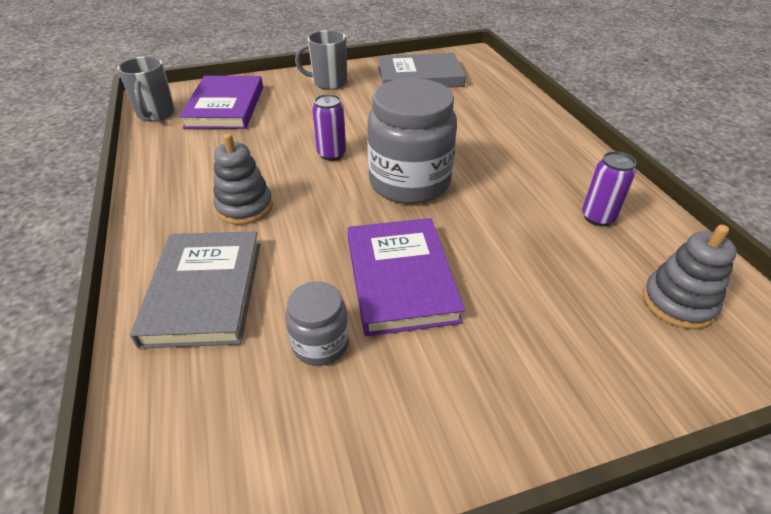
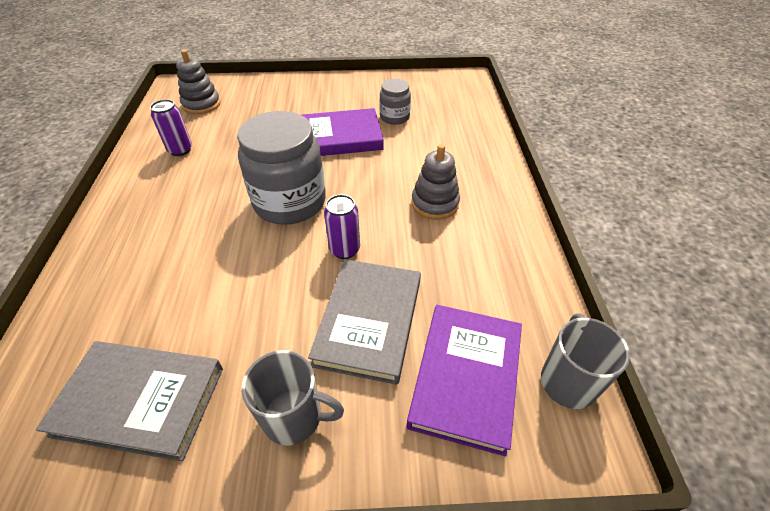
camera: 165 degrees left, 5 degrees up
grey book [130,231,260,348] -> grey book moved to [308,259,421,385]
purple book [347,218,465,336] -> purple book turned 75 degrees clockwise [302,108,384,156]

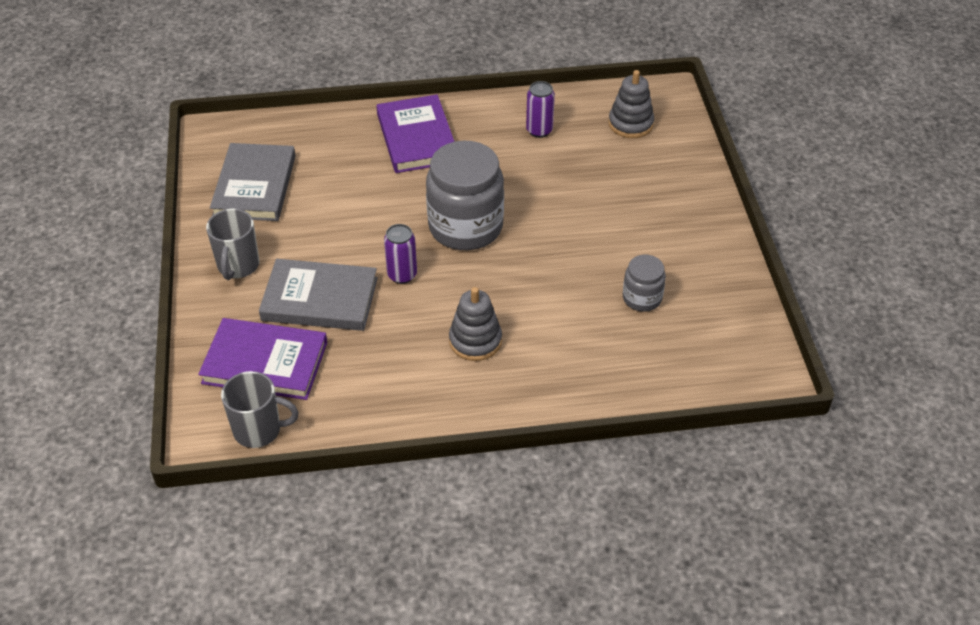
camera: 85 degrees right, 0 degrees up
purple book [302,108,384,156] -> purple book moved to [376,95,455,173]

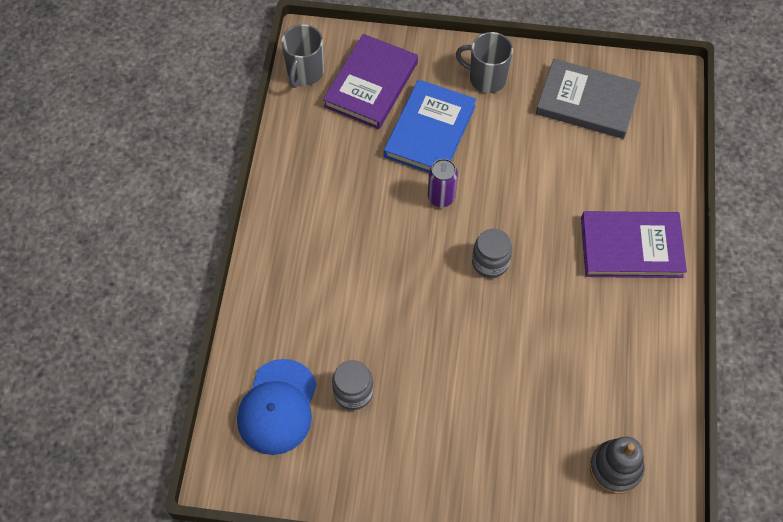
camera: 105 degrees right, 15 degrees up
grey book [259,259,378,331] -> blue book [384,79,476,173]
grey jar [426,141,504,250] -> grey jar [472,228,512,278], size x0.50
grey stacking toy [449,287,502,361] -> none
purple can [526,81,555,138] -> none
none -> blue cap [237,359,317,455]

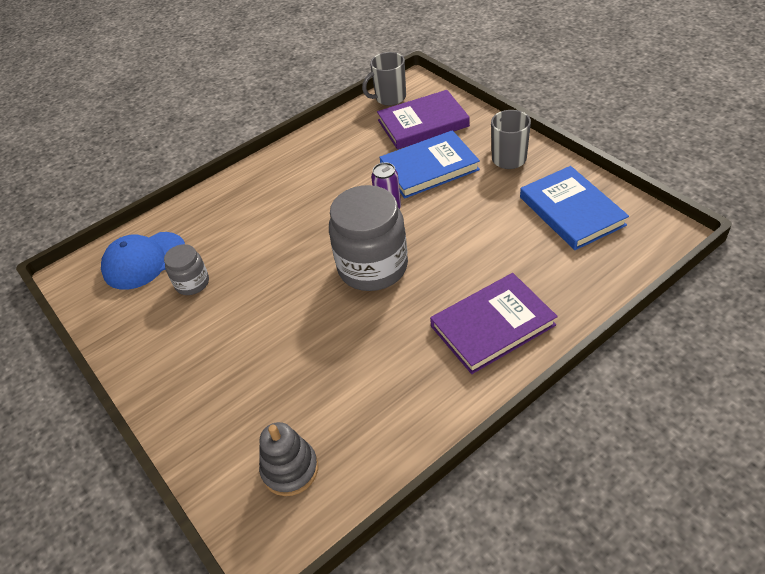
camera: 50 degrees right, 15 degrees down
grey jar [472,228,512,278] -> grey jar [329,185,408,291], size x1.98
grey book [536,59,641,139] -> blue book [520,166,629,250]
purple book [581,211,687,278] -> purple book turned 75 degrees counterclockwise [430,273,558,374]

